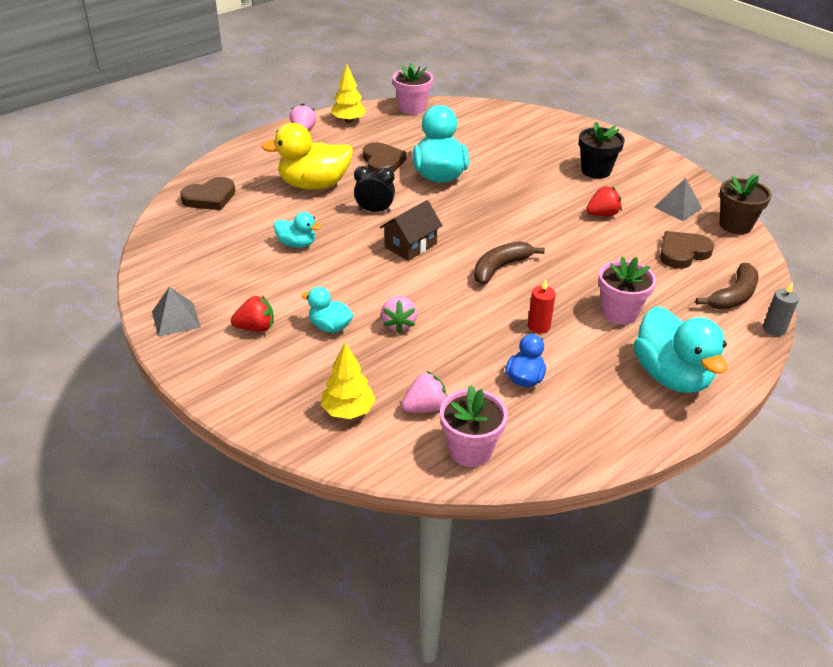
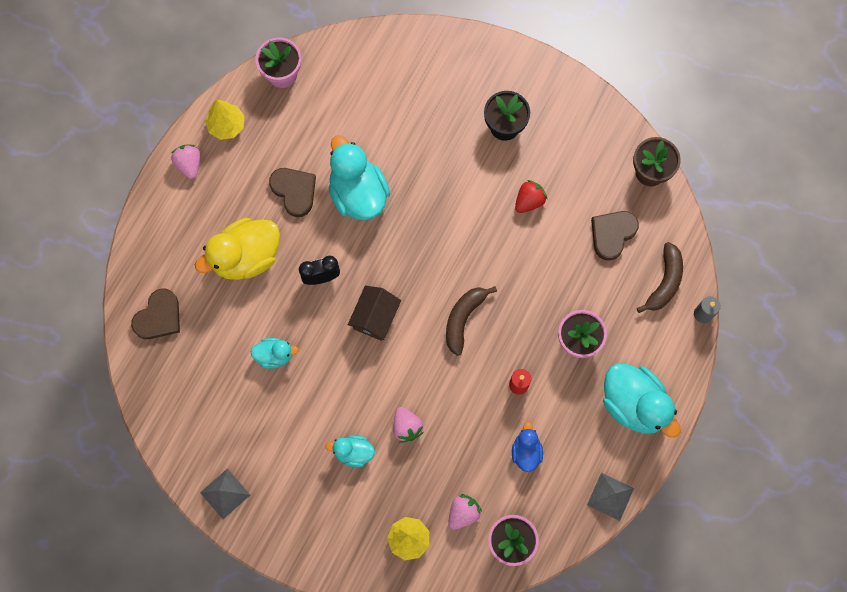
camera: 20 degrees left, 35 degrees up
red strawberry [231,295,274,332] -> none
grey pyramid [654,178,703,221] -> grey pyramid moved to [587,473,634,521]

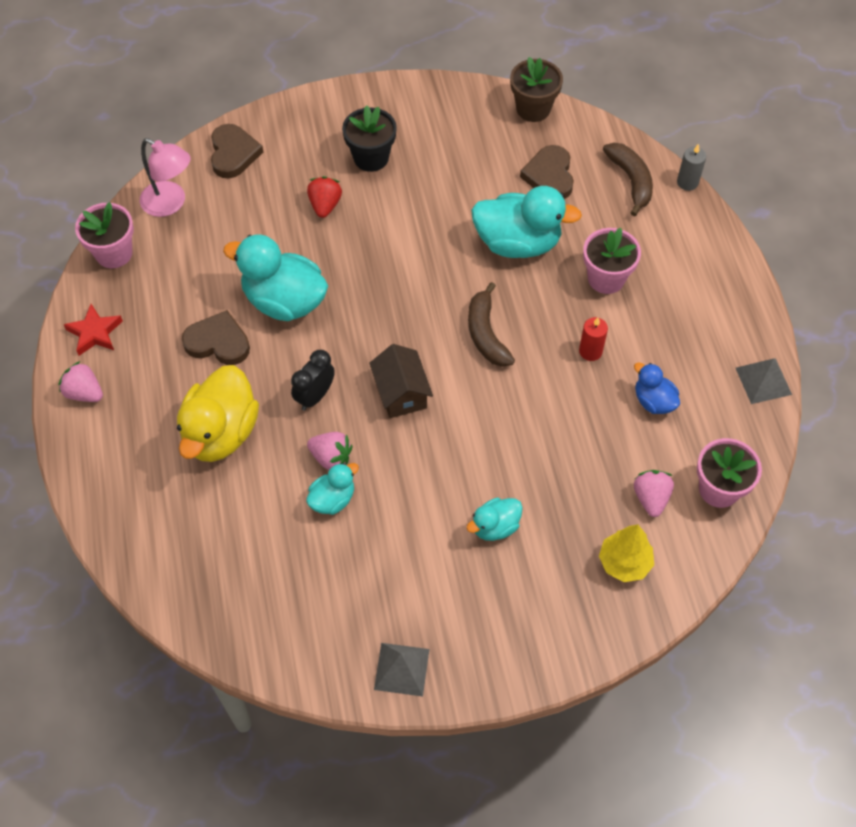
camera: 40 degrees left, 15 degrees down
brown heart [131,288,180,339] -> brown heart moved to [211,124,263,178]
yellow tree [205,100,245,140] -> red star [64,304,123,356]
pink strawberry [393,407,424,443] -> pink strawberry moved to [307,432,352,470]
red strawberry [515,180,547,213] -> red strawberry moved to [307,176,342,218]
turquoise duck [603,363,681,438] -> turquoise duck moved to [471,186,582,258]
none -> pink lamp [140,138,191,217]

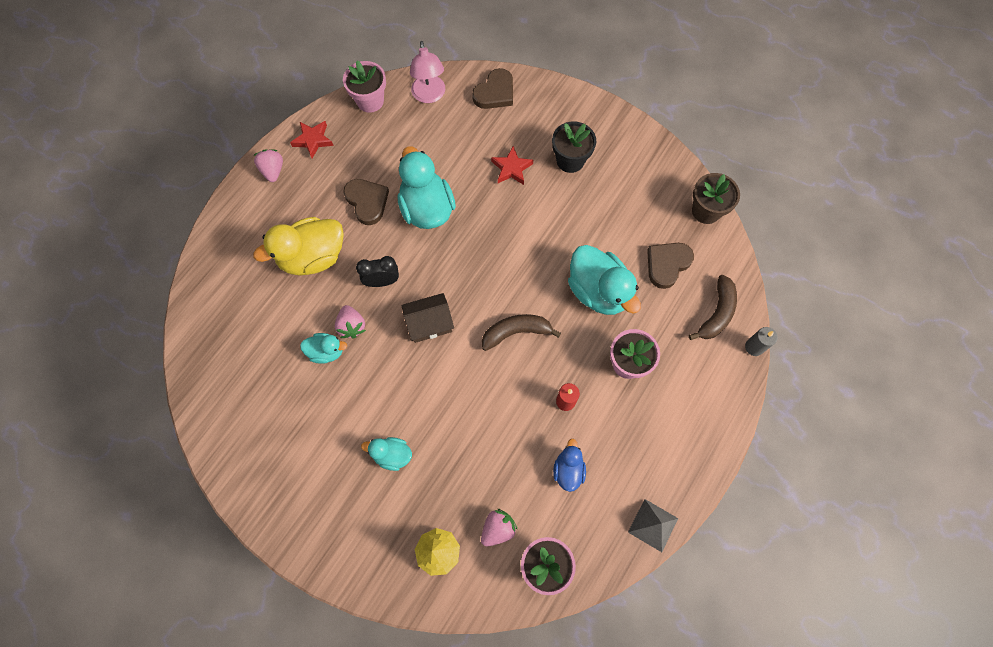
camera: 45 degrees right, 10 degrees up
red strawberry [307,176,342,218] -> red star [491,146,533,185]
brown house [369,344,433,418] -> brown house turned 45 degrees clockwise [401,293,454,343]
grey pyramid [374,643,430,696] -> none
brown banana [468,282,515,367] -> brown banana turned 45 degrees clockwise [482,314,561,351]

